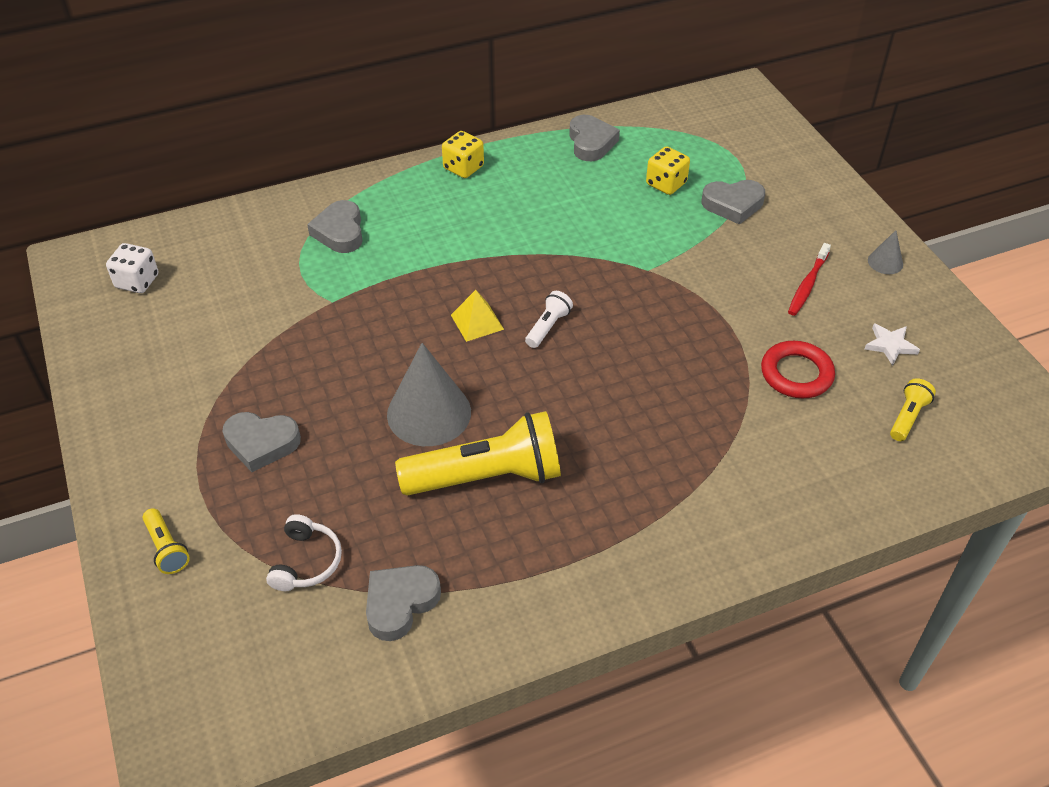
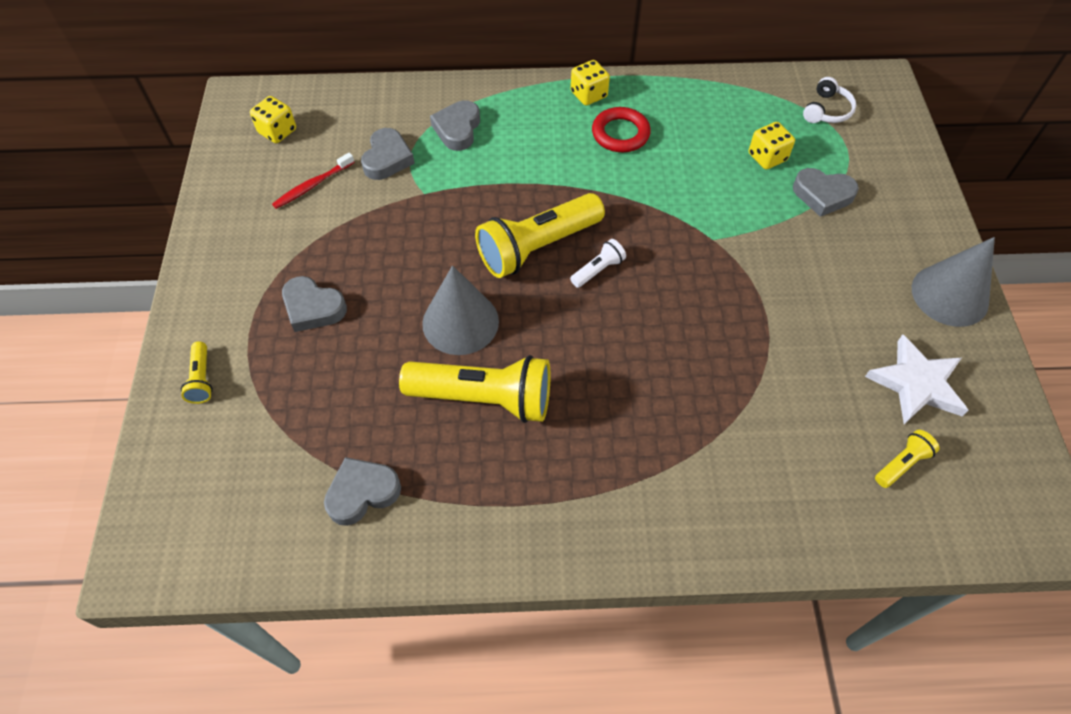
camera: 20 degrees right, 10 degrees up
white dice [106,243,159,293] -> yellow dice [250,96,296,143]
white headphones [266,514,342,591] -> white headphones moved to [803,77,856,123]
yellow pyramid [451,290,504,342] -> yellow flashlight [475,193,605,278]
grey heart [569,115,620,161] -> grey heart moved to [361,128,415,180]
red ring [761,341,835,398] -> red ring moved to [592,107,651,152]
red toothbrush [788,243,831,316] -> red toothbrush moved to [272,153,355,209]
white star [864,323,920,366] -> white star [865,334,968,424], size x1.84
grey cone [868,230,903,274] -> grey cone [912,237,995,327], size x2.14

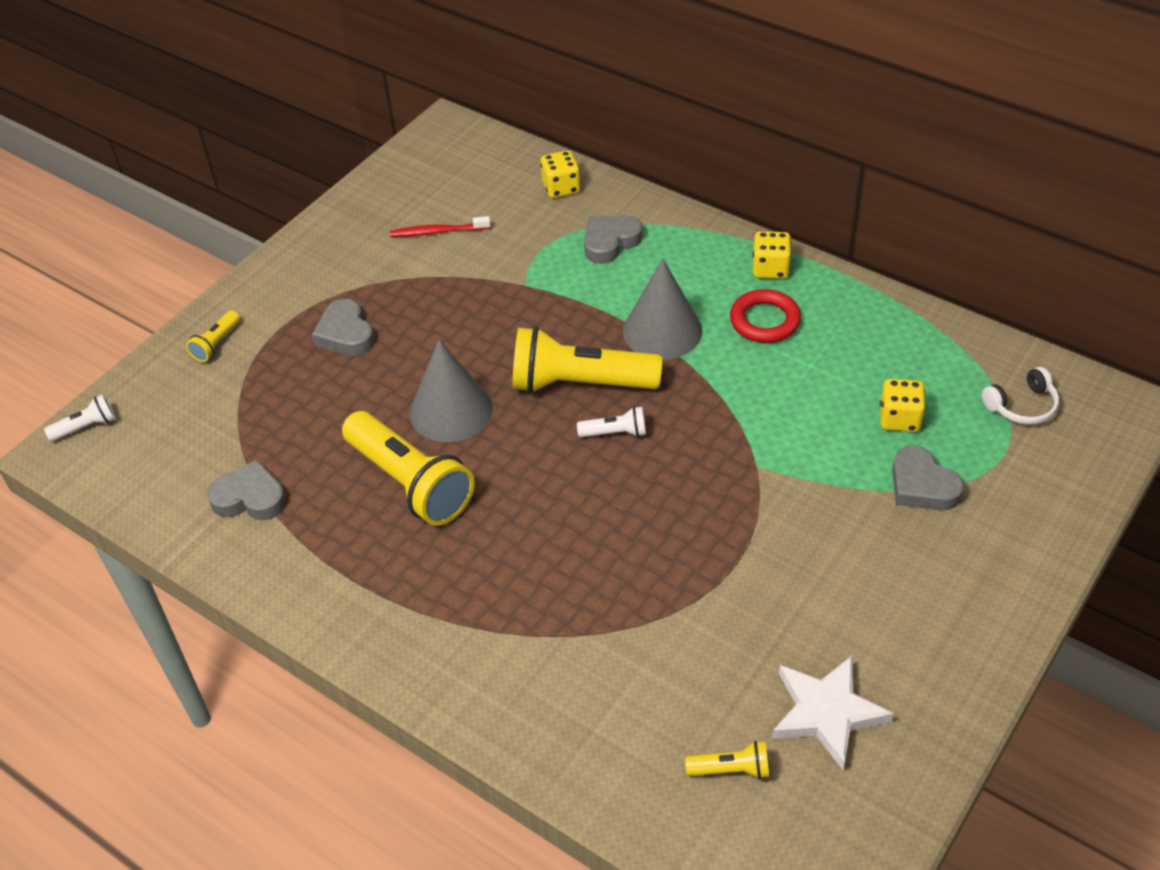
camera: 40 degrees right, 10 degrees down
yellow dice [250,96,296,143] -> yellow dice moved to [540,150,580,198]
grey heart [361,128,415,180] -> none
grey cone [912,237,995,327] -> grey cone moved to [623,258,702,360]
none -> white flashlight [44,394,116,441]

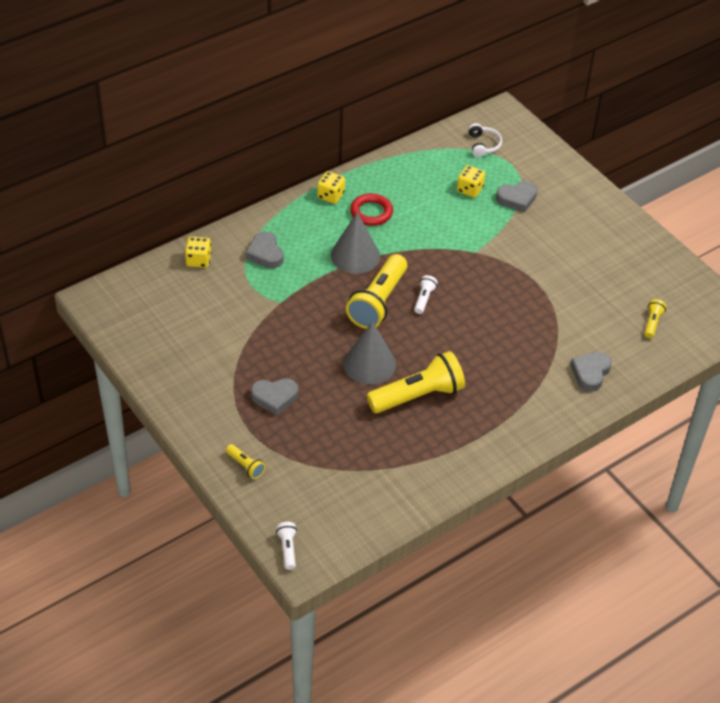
camera: 75 degrees left, 0 degrees up
grey heart [207,460,286,520] -> grey heart moved to [570,352,612,392]
red toothbrush [390,216,491,237] -> none
white star [772,656,894,770] -> none

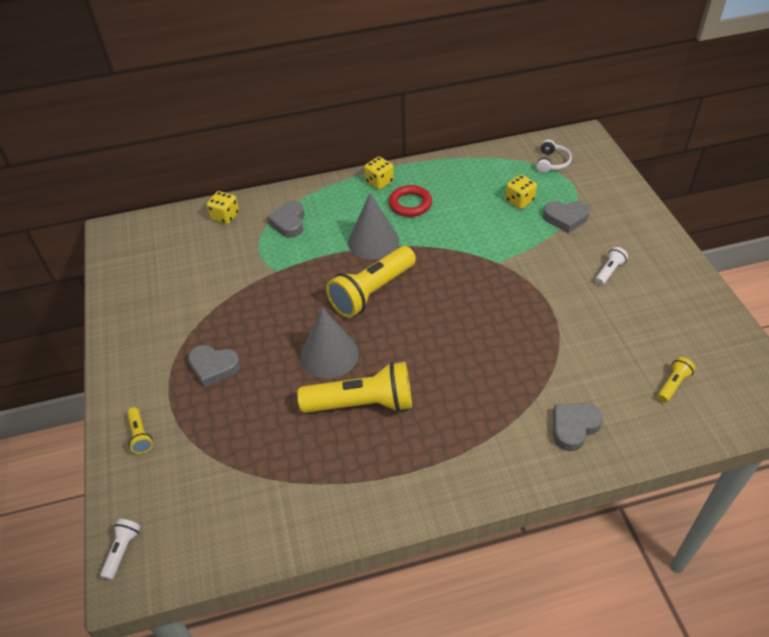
camera: 25 degrees right, 0 degrees up
white flashlight [414,275,438,314] -> white flashlight moved to [595,247,628,285]

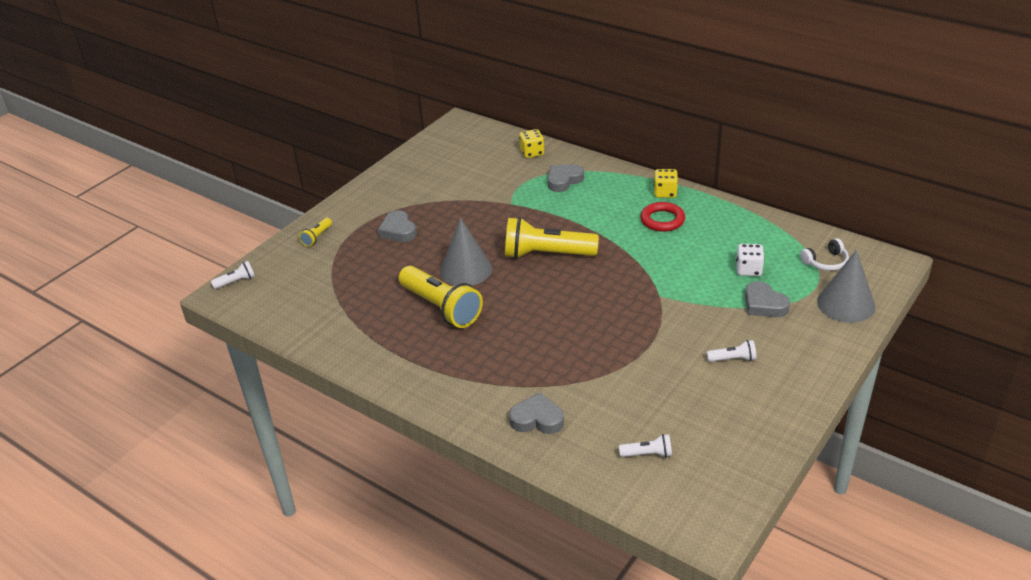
camera: 50 degrees right, 10 degrees down
grey cone [348,193,399,259] -> grey cone moved to [817,250,875,323]
yellow dice [505,175,537,209] -> white dice [736,244,764,276]
yellow flashlight [658,357,695,403] -> white flashlight [619,434,672,458]

